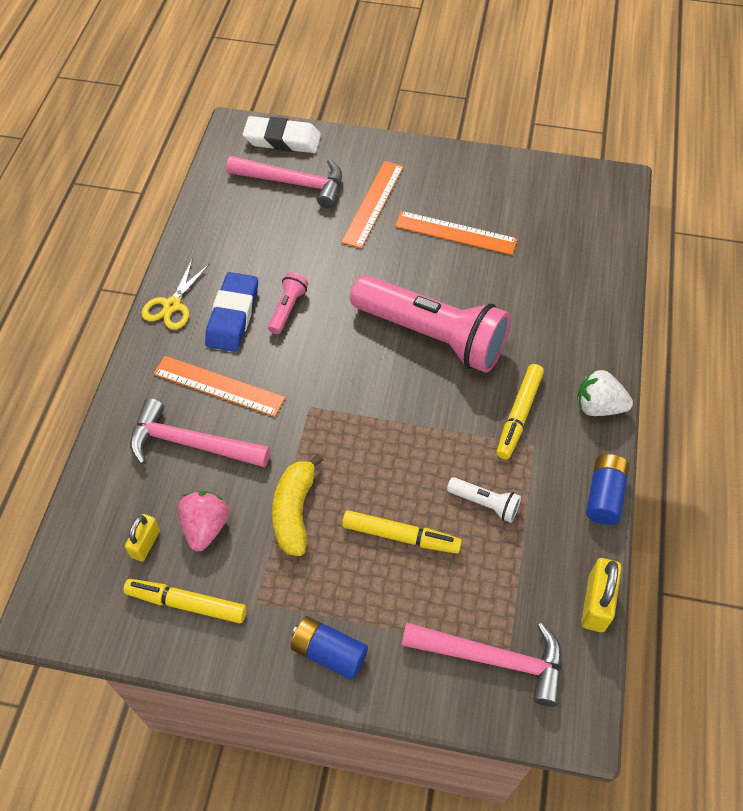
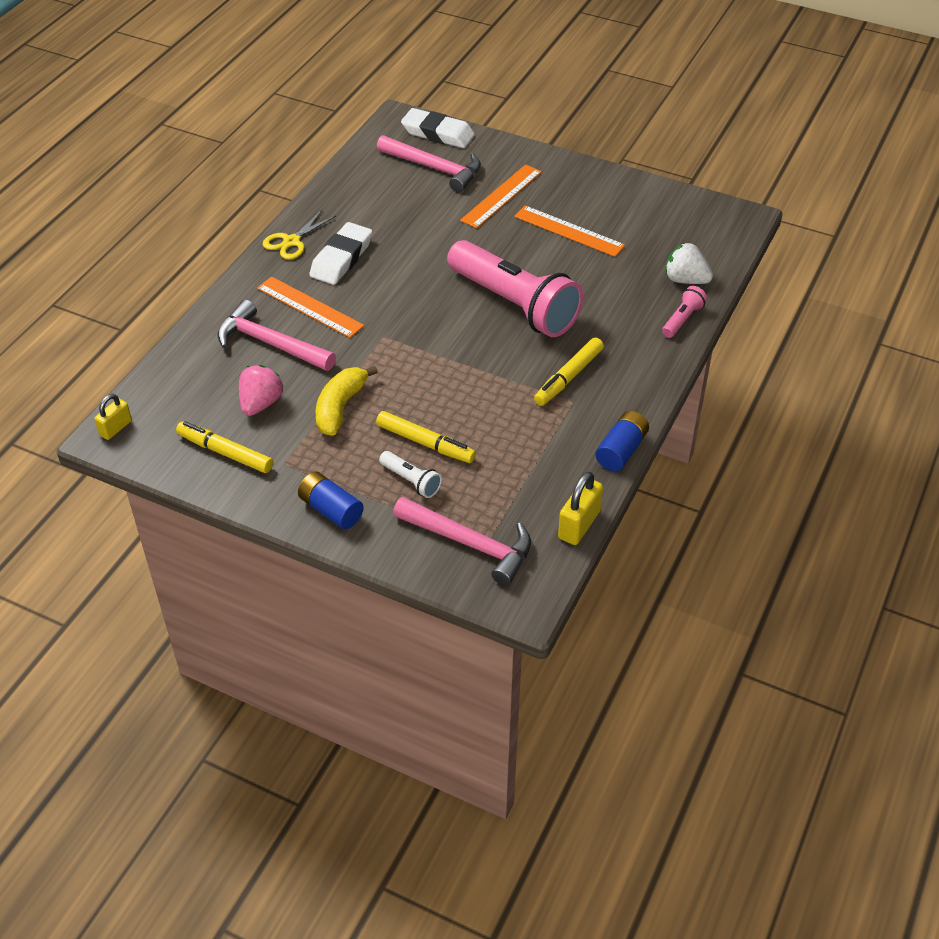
camera: 15 degrees right, 10 degrees down
yellow padlock [125,514,160,562] -> yellow padlock moved to [94,394,132,440]
blue eraser [205,272,258,352] -> white eraser [309,222,372,285]
pink flashlight [268,272,309,334] -> pink flashlight moved to [662,286,707,338]
white flashlight [447,477,521,523] -> white flashlight moved to [379,451,442,498]
white strawberry [577,369,633,416] -> white strawberry moved to [665,242,713,284]

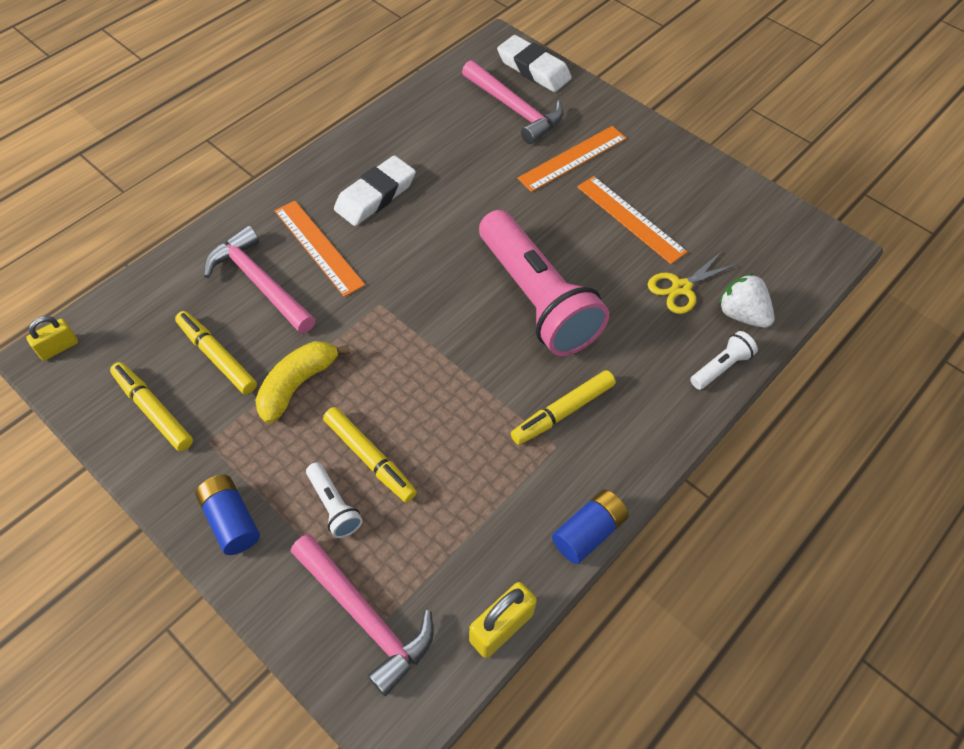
camera: 15 degrees right, 10 degrees up
pink strawberry [239,365,284,416] -> yellow marker [175,311,257,394]
yellow scissors [263,210,336,260] -> yellow scissors moved to [648,251,737,314]
pink flashlight [662,286,707,338] -> white flashlight [691,331,758,390]

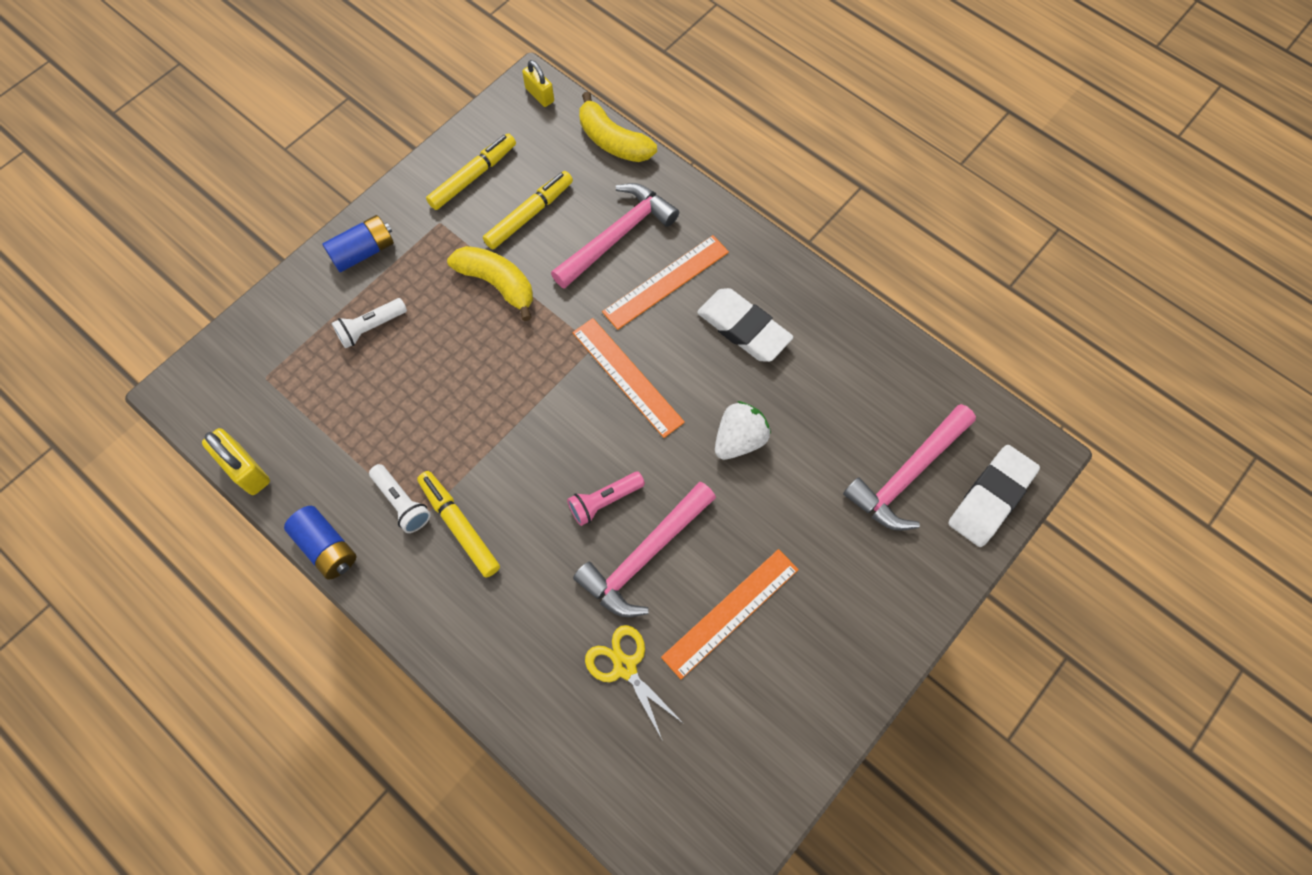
camera: 90 degrees right, 10 degrees up
pink hammer [291,534,434,696] -> pink hammer moved to [573,482,716,617]
yellow marker [323,407,417,502] -> none
pink flashlight [479,210,609,356] -> pink flashlight [567,471,645,526], size x0.41
orange ruler [517,126,627,192] -> orange ruler moved to [572,318,685,438]
white flashlight [691,331,758,390] -> white flashlight moved to [369,464,431,533]
white strawberry [719,273,774,328] -> white strawberry moved to [715,401,771,460]
none -> yellow banana [579,92,657,162]

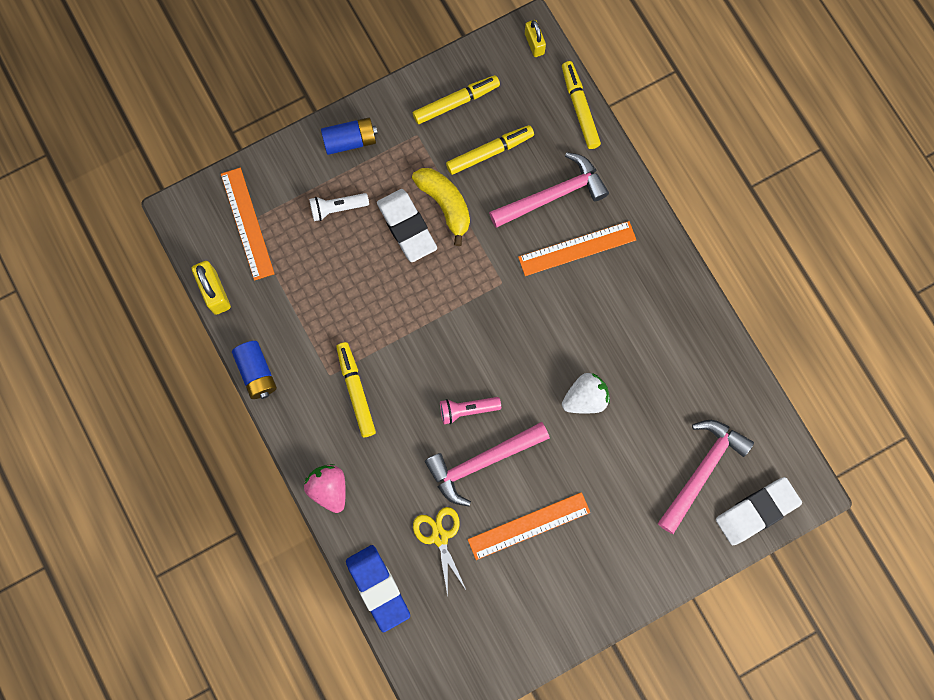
camera: 20 degrees right, 10 degrees up
white flashlight [369,464,431,533] -> none
orange ruler [572,318,685,438] -> orange ruler moved to [221,168,275,281]
yellow banana [579,92,657,162] -> yellow marker [562,61,601,149]
white eraser [697,288,793,362] -> white eraser moved to [377,189,437,262]
pink hammer [843,404,976,531] -> pink hammer turned 150 degrees clockwise [658,420,754,534]
none -> pink strawberry [304,464,346,513]
none -> blue eraser [346,545,410,632]

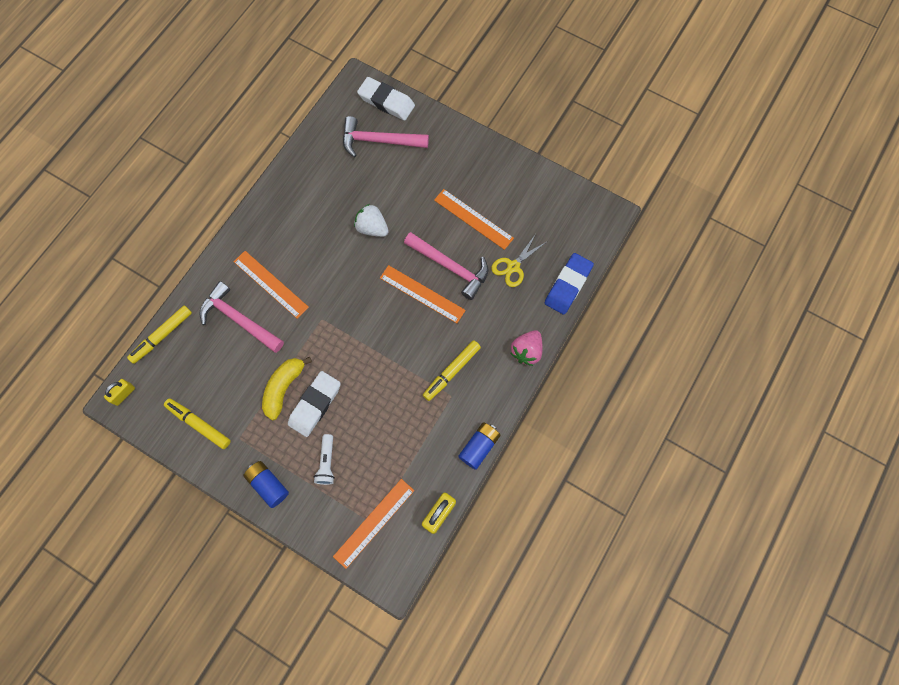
camera: 120 degrees left, 5 degrees down
white flashlight [309,193,369,221] -> white flashlight turned 45 degrees clockwise [314,434,335,485]
pink flashlight [440,397,501,424] -> orange ruler [380,265,466,323]
yellow marker [446,125,534,175] -> none

